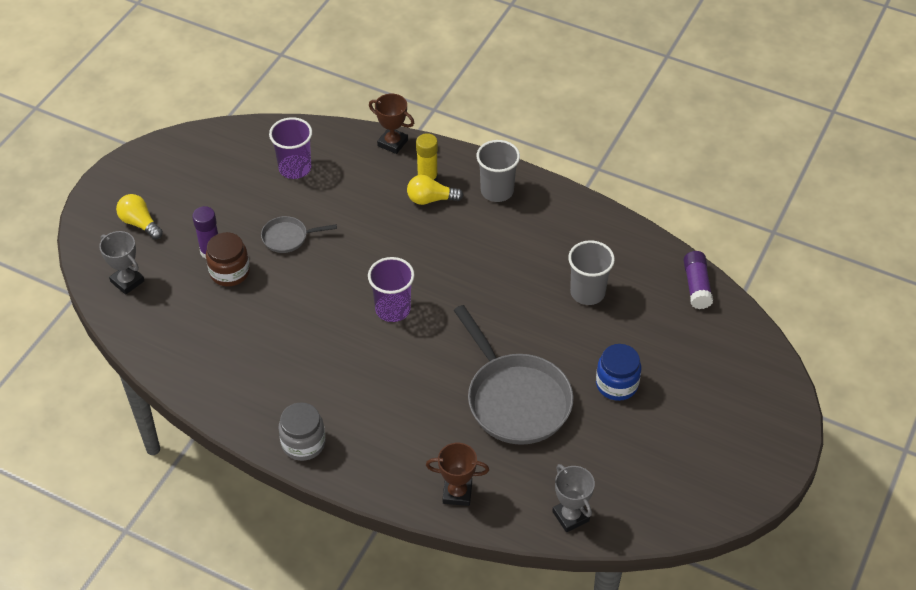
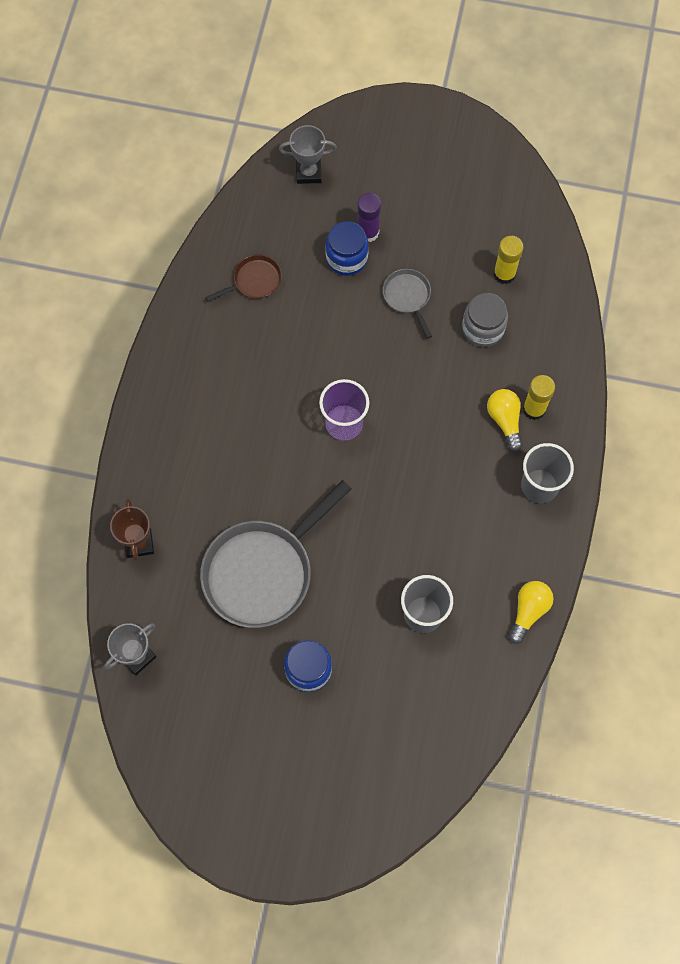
camera: 75 degrees right, 20 degrees up
grey trophy [99,231,144,295] -> grey trophy turned 60 degrees clockwise [279,125,337,184]
yellow light bulb [116,194,163,239] -> yellow light bulb moved to [509,581,554,644]
brown jar [206,232,250,287] -> blue jar [325,221,369,276]
purple cup [269,117,312,179] -> yellow glue stick [493,236,524,284]
grey jar [279,402,325,461] -> grey jar moved to [462,293,508,347]
brown trophy [369,94,414,154] -> none
purple glue stick [684,251,713,309] -> none
none -> brown pan [206,254,282,302]

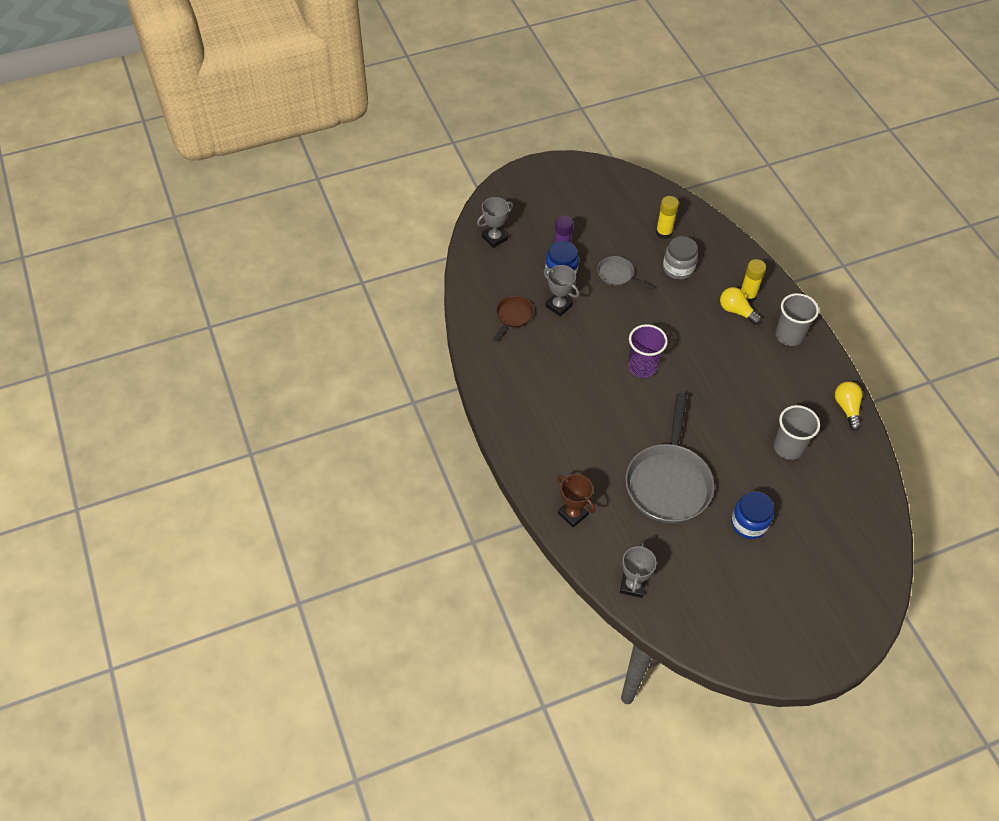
camera: 35 degrees left, 15 degrees down
none -> grey trophy [543,265,579,317]

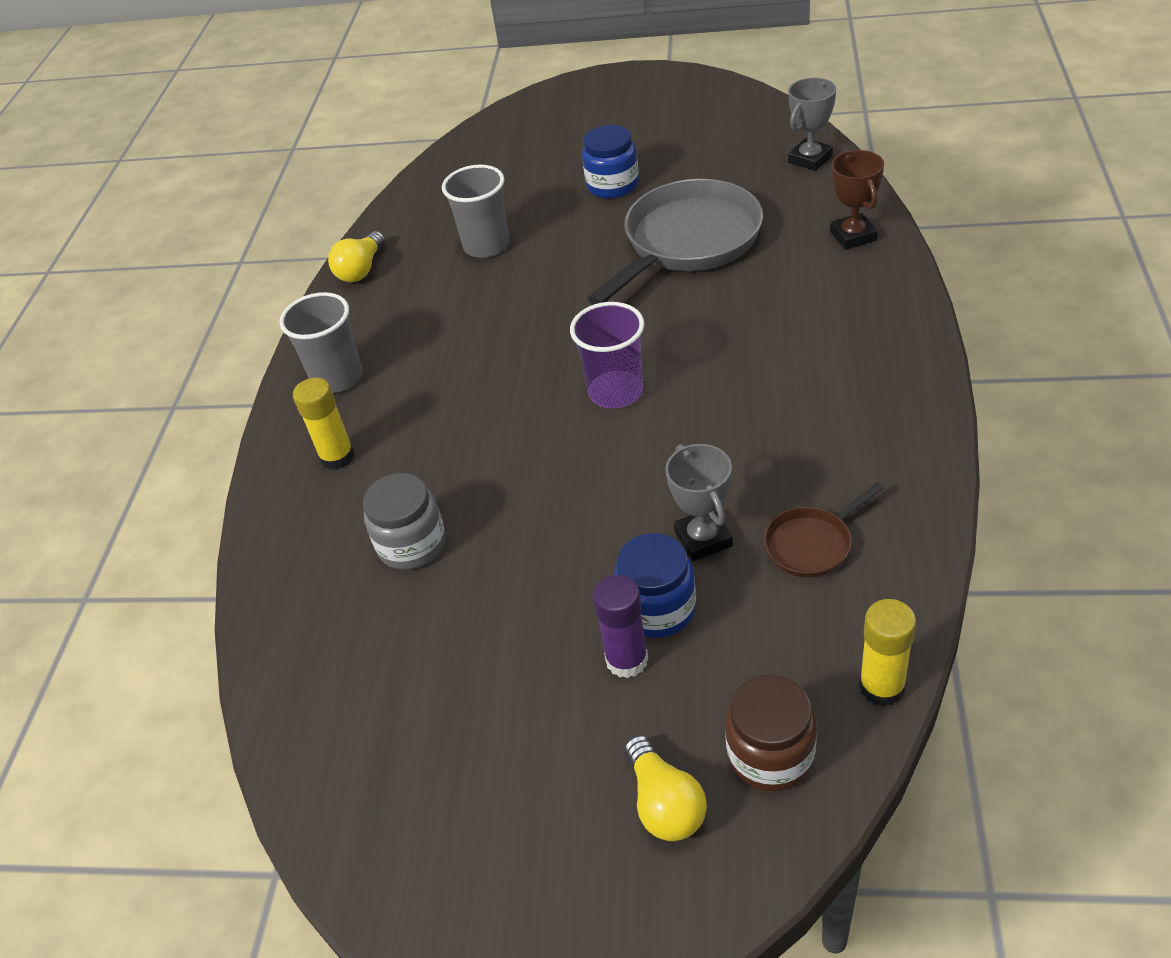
camera: 145 degrees left, 10 degrees down
grey trophy [477,197,513,248] -> brown jar [725,675,817,792]
grey pan [597,256,655,289] -> none
yellow glue stick [656,196,679,239] -> yellow glue stick moved to [859,599,916,707]
yellow light bulb [720,287,762,325] -> yellow light bulb moved to [624,735,707,841]

